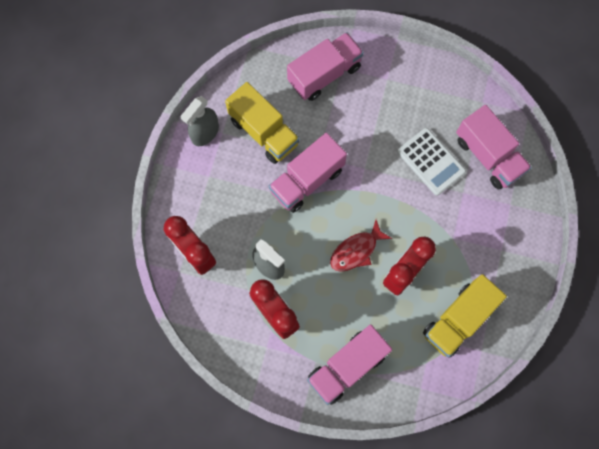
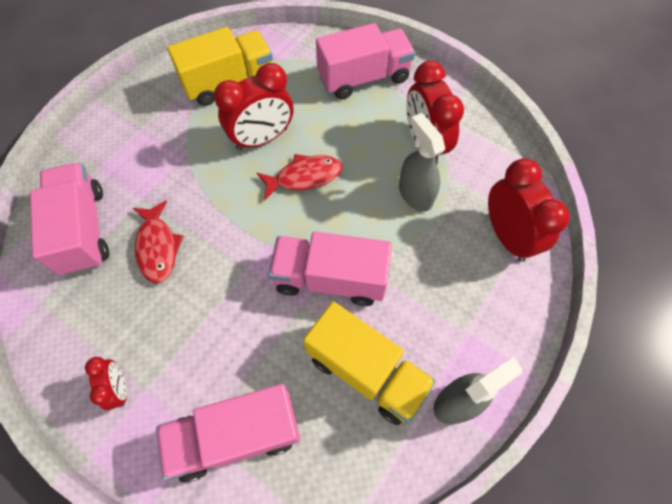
camera: 160 degrees left, 10 degrees down
yellow truck [225,82,300,164] -> yellow truck turned 150 degrees clockwise [303,302,436,425]
pink truck [269,133,347,213] -> pink truck turned 150 degrees counterclockwise [268,232,392,306]
white calculator [397,128,466,196] -> red fish [133,200,184,283]
none -> red clock [85,357,127,410]

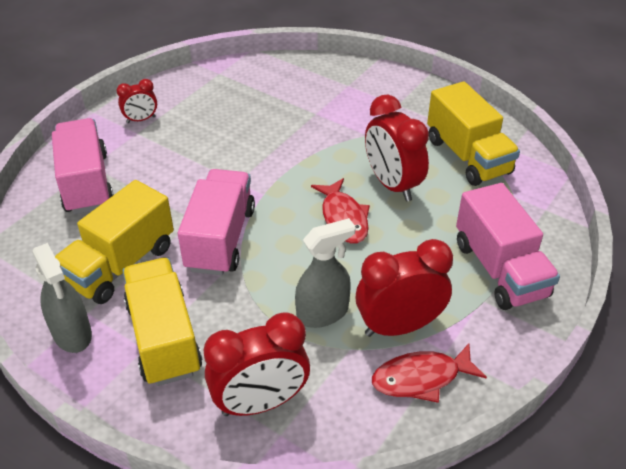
camera: 90 degrees right, 20 degrees down
pink truck [30,163,109,275] -> none
red fish [133,200,184,283] -> red fish moved to [372,343,487,403]
none -> yellow truck [123,258,202,386]

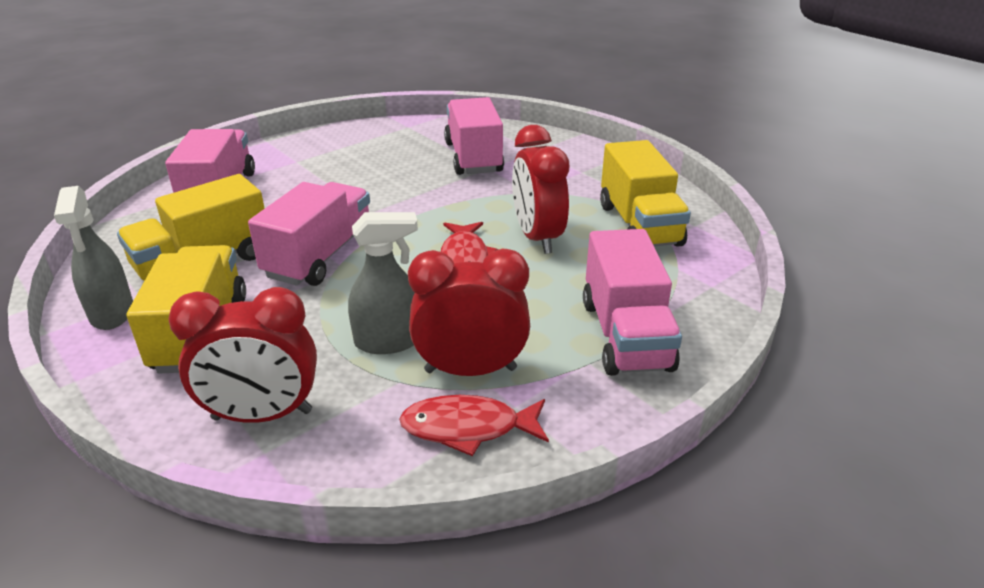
camera: 15 degrees right, 10 degrees down
red clock [117,79,157,123] -> none
none -> pink truck [444,97,504,175]

